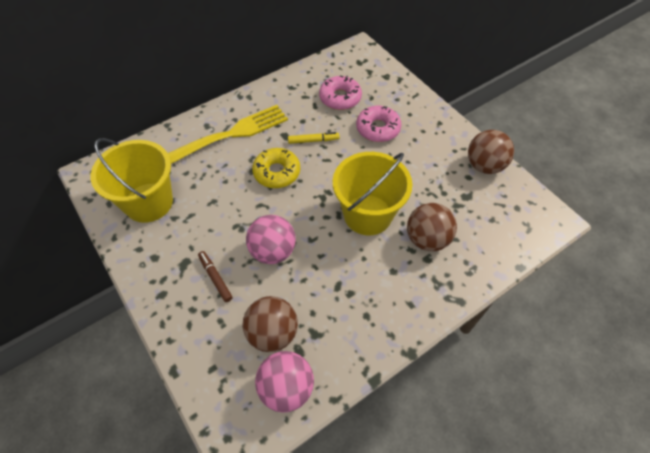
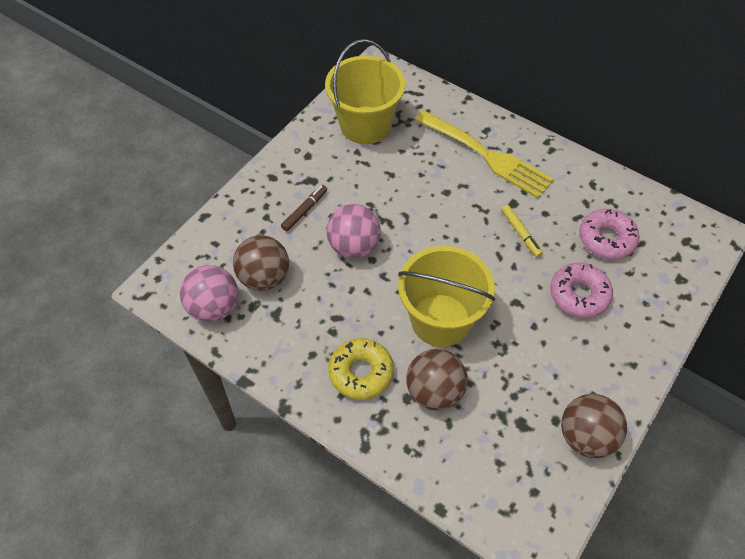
camera: 70 degrees right, 0 degrees up
yellow donut [252,148,300,188] -> yellow donut moved to [328,338,394,400]

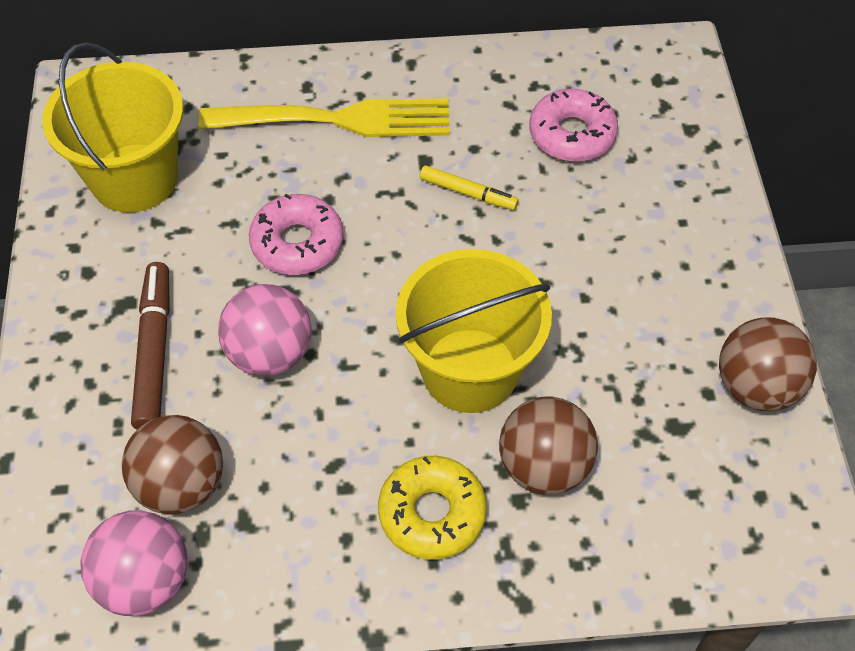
camera: 40 degrees left, 0 degrees up
brown marker [281,185,327,231] -> brown marker [131,262,170,429], size x1.65
pink donut [550,263,613,318] -> pink donut moved to [249,194,344,275]

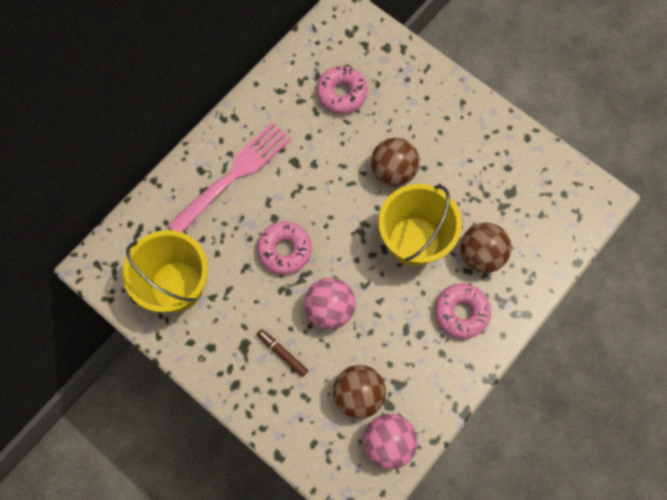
camera: 45 degrees left, 15 degrees up
brown marker [131,262,170,429] -> brown marker [257,329,308,377], size x0.61
yellow fork [199,98,450,137] -> pink fork [168,122,291,233]
yellow donut [378,456,487,560] -> pink donut [435,283,491,339]
yellow marker [420,165,519,210] -> none
brown ball [719,317,817,411] -> brown ball moved to [371,138,419,186]

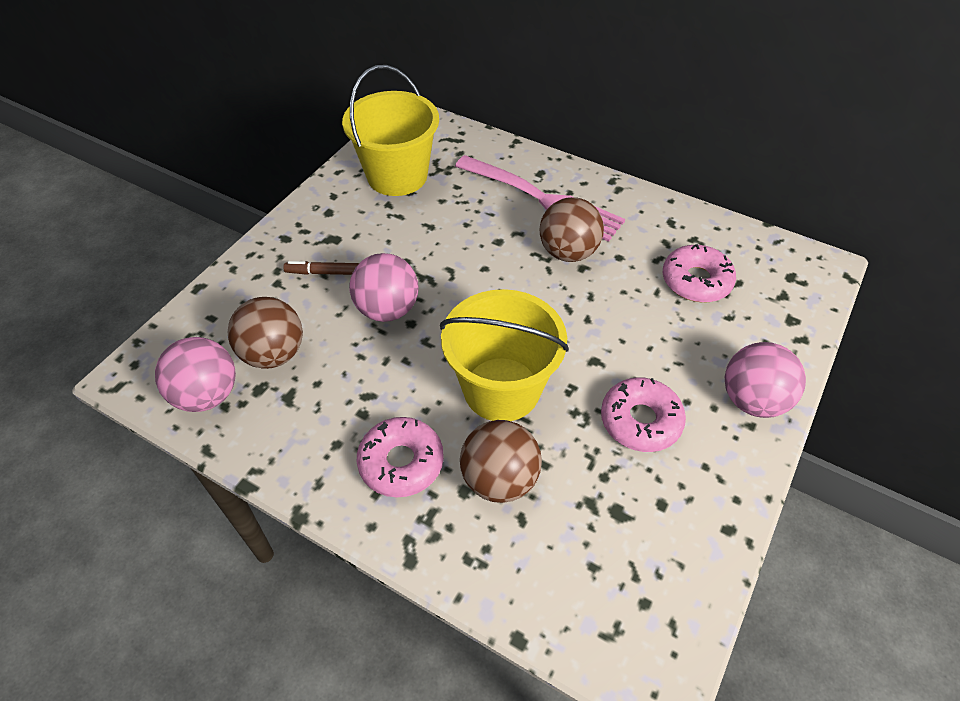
camera: 80 degrees right, 20 degrees down
pink donut [257,222,312,275] -> pink donut moved to [601,377,686,452]
brown marker [257,329,308,377] -> brown marker turned 120 degrees counterclockwise [283,261,359,275]
brown ball [371,138,419,186] -> brown ball moved to [540,197,604,262]
none -> pink ball [725,342,806,418]

